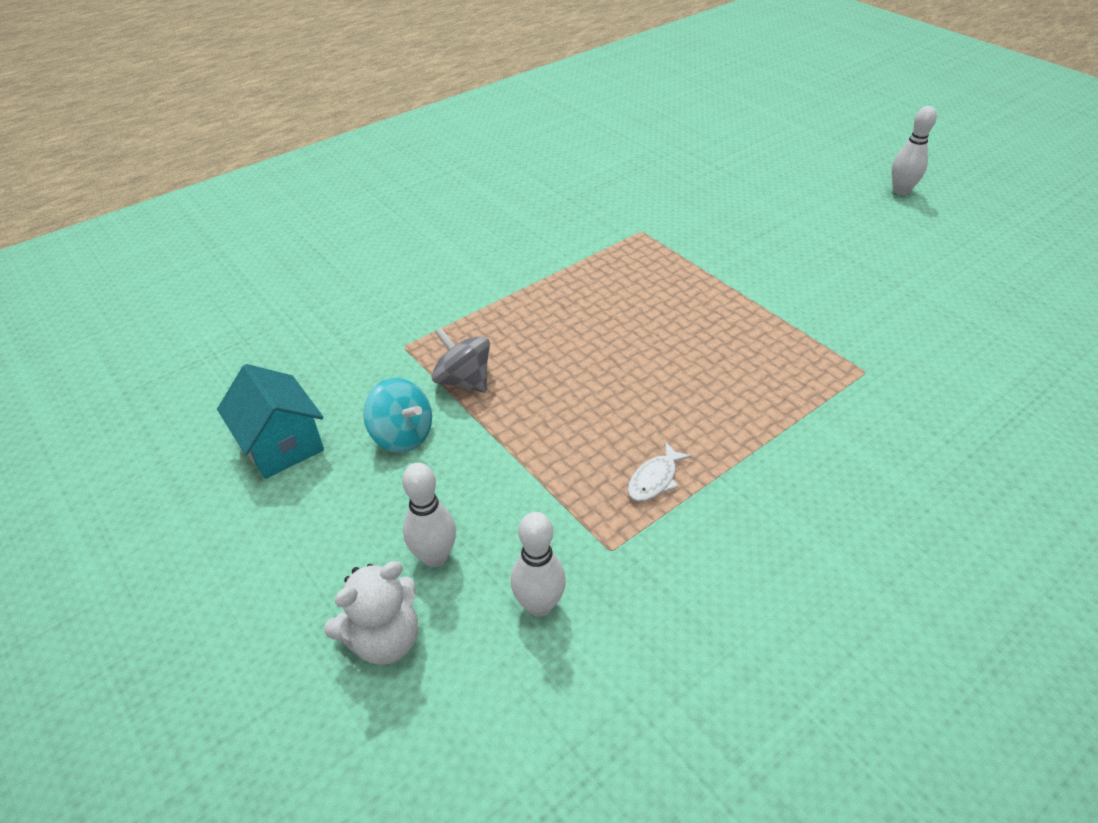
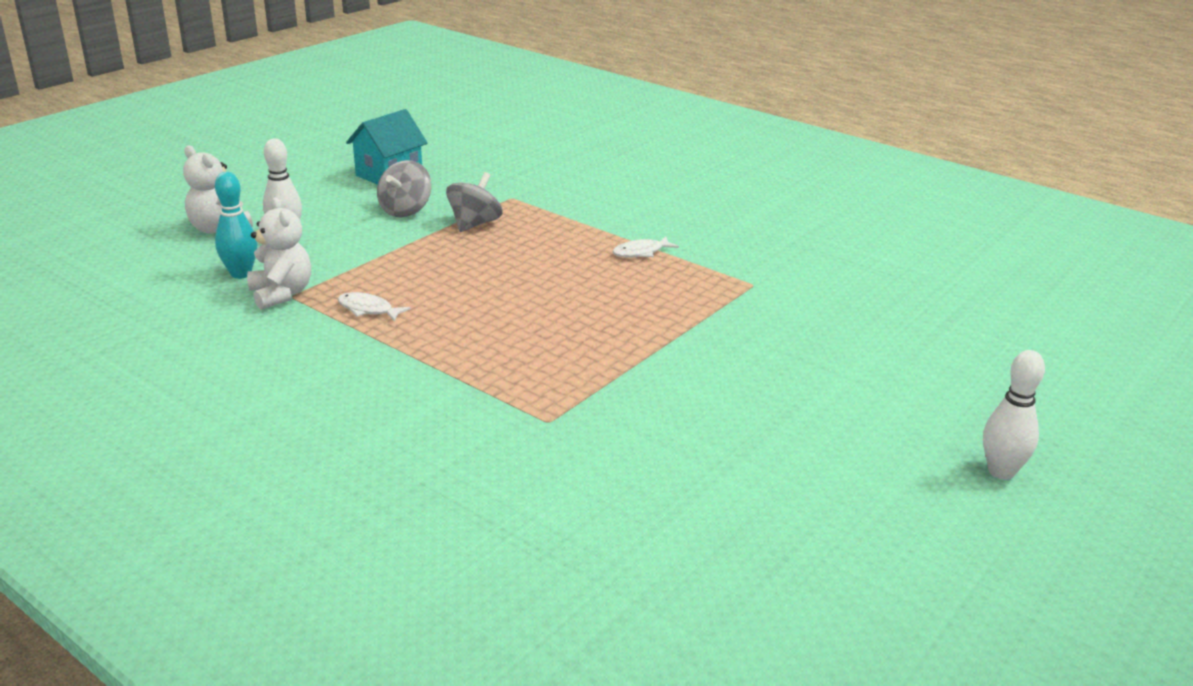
camera: 75 degrees right, 15 degrees down
turquoise spinning top [363,378,432,453] -> grey spinning top [377,160,431,217]
white bowling pin [511,512,566,617] -> turquoise bowling pin [215,172,257,279]
none -> white teddy bear [247,197,311,310]
none -> white fish [612,236,679,258]

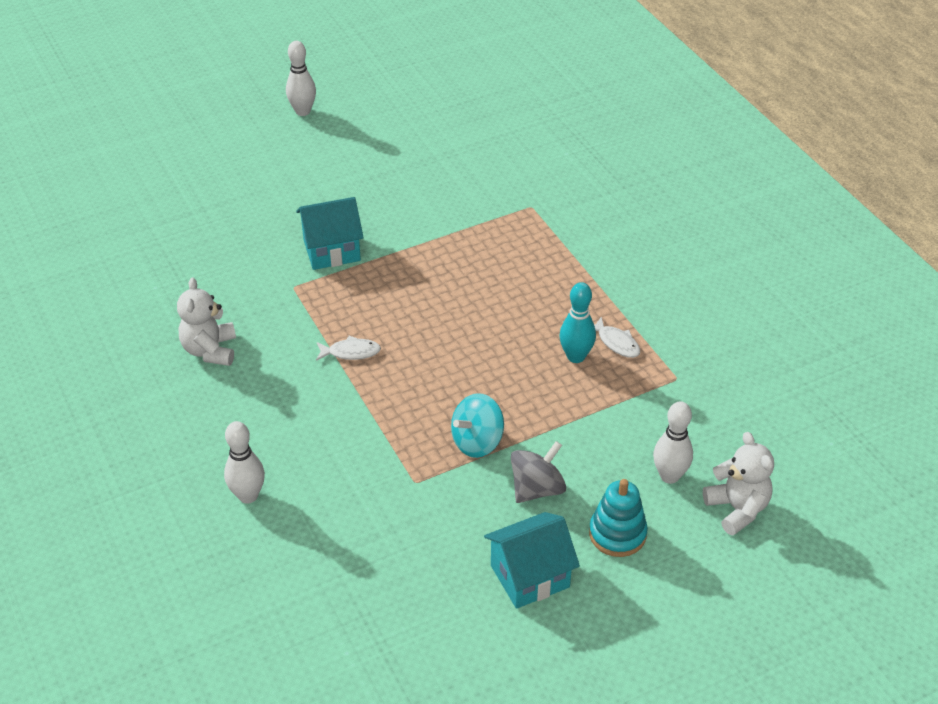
camera: 155 degrees left, 15 degrees up
turquoise bowling pin [215,172,257,279] -> turquoise bowling pin moved to [560,282,596,363]
white teddy bear [247,197,311,310] -> white teddy bear moved to [177,277,236,366]
grey spinning top [446,172,503,232] -> turquoise spinning top [451,393,504,458]
none -> white bowling pin [224,421,265,504]
none -> turquoise house [296,197,364,270]
none -> turquoise stacking toy [589,479,648,557]

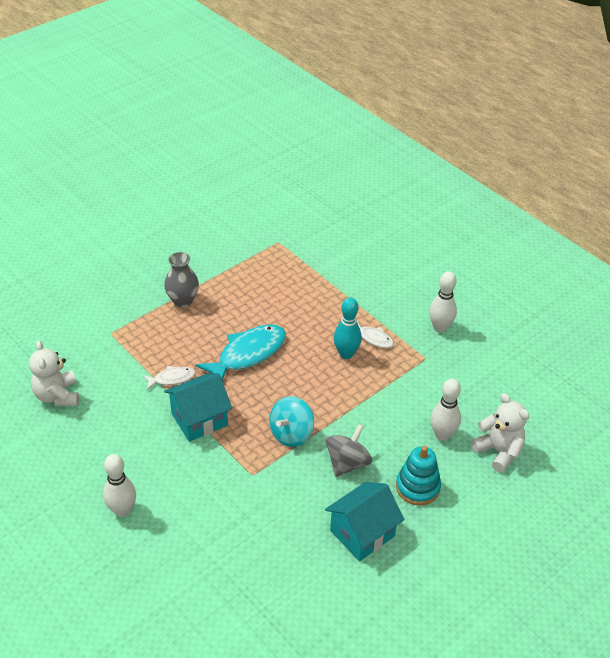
camera: 15 degrees left, 0 degrees up
white bowling pin [286,41,316,116] -> white bowling pin moved to [429,271,457,333]
turquoise house [296,197,364,270] -> turquoise house moved to [164,373,232,442]
none -> grey vase [164,252,199,308]
none -> turquoise fish [195,324,286,380]

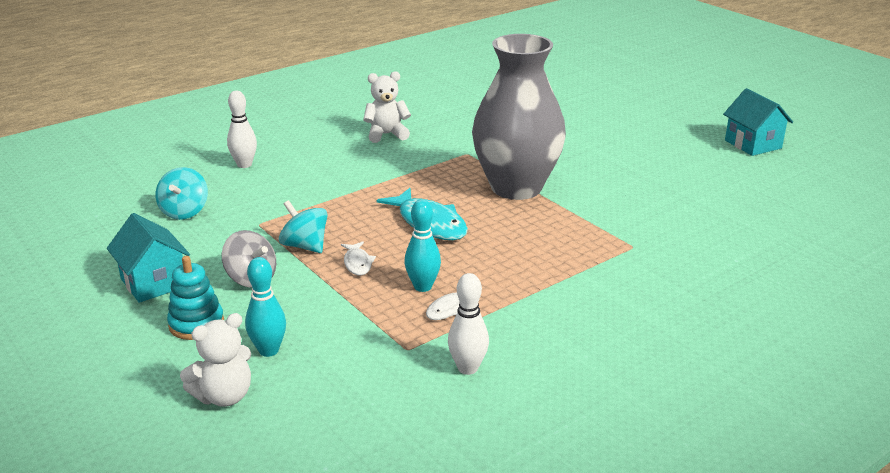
camera: 95 degrees right, 15 degrees down
white fish [143,366,196,390] -> white fish moved to [341,241,376,275]
grey vase [164,252,199,308] -> grey vase [472,34,566,200], size x2.35
turquoise house [164,373,232,442] -> turquoise house moved to [723,88,793,156]
white bowling pin [430,378,461,441] -> turquoise bowling pin [245,257,286,357]
none -> turquoise spinning top [155,167,208,220]

